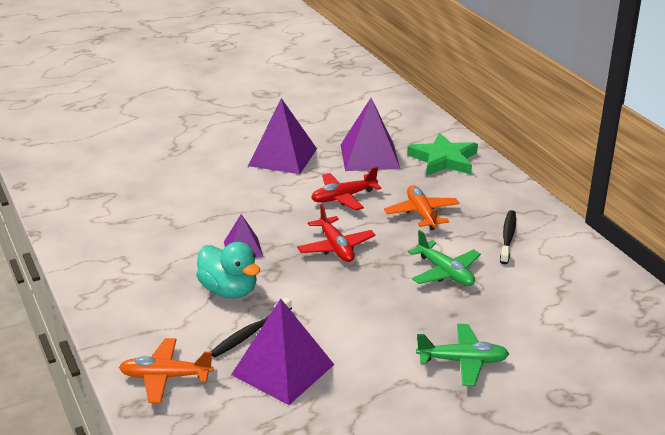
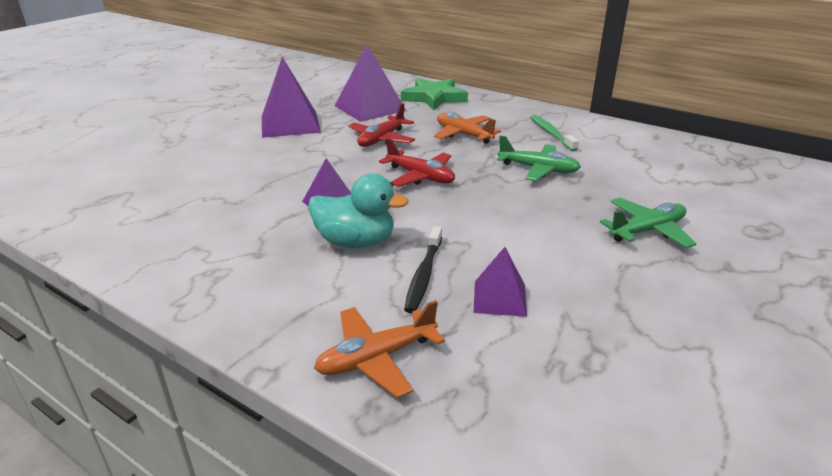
camera: 30 degrees left, 0 degrees up
purple pyramid [231,298,335,405] -> purple pyramid [474,247,527,317], size x0.56
black toothbrush [500,210,516,264] -> green toothbrush [530,115,579,152]

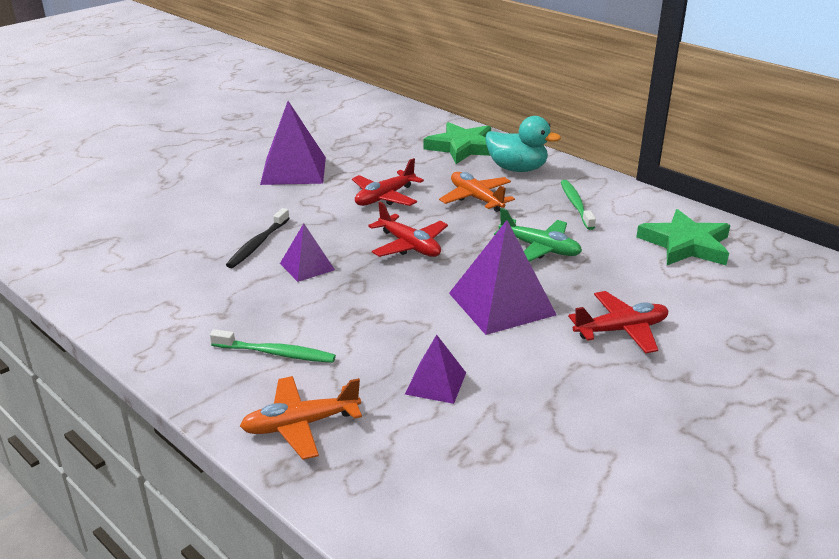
camera: 10 degrees right, 0 degrees up
turquoise duck [308,174,409,249] -> turquoise duck moved to [485,116,561,172]
purple pyramid [335,44,406,122] -> purple pyramid moved to [449,220,557,335]
black toothbrush [404,226,442,313] -> black toothbrush moved to [226,208,290,268]
green plane [600,198,697,248] -> red plane [568,291,668,353]
none -> green toothbrush [210,329,336,363]
none -> green star [636,209,730,265]

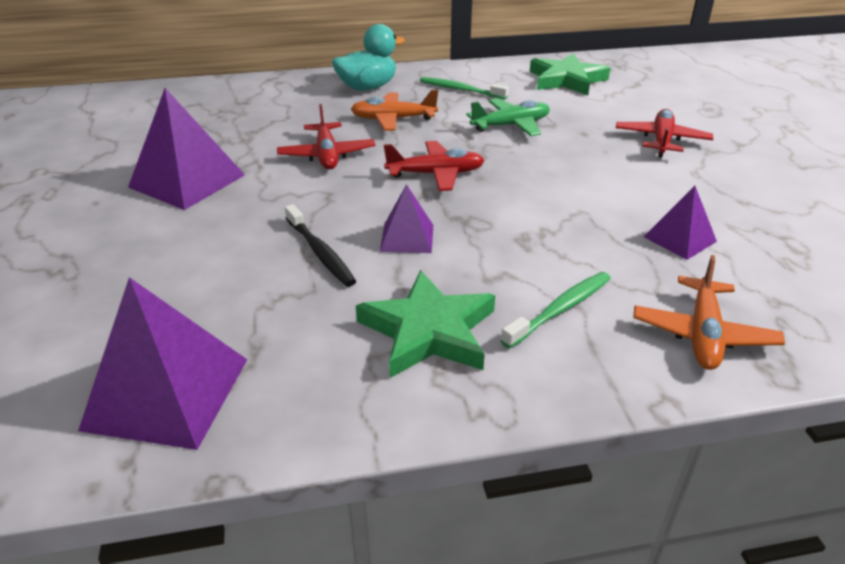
camera: 55 degrees left, 5 degrees up
green star [424,122,491,164] -> green star moved to [356,270,495,378]
purple pyramid [449,220,557,335] -> purple pyramid moved to [78,277,247,450]

